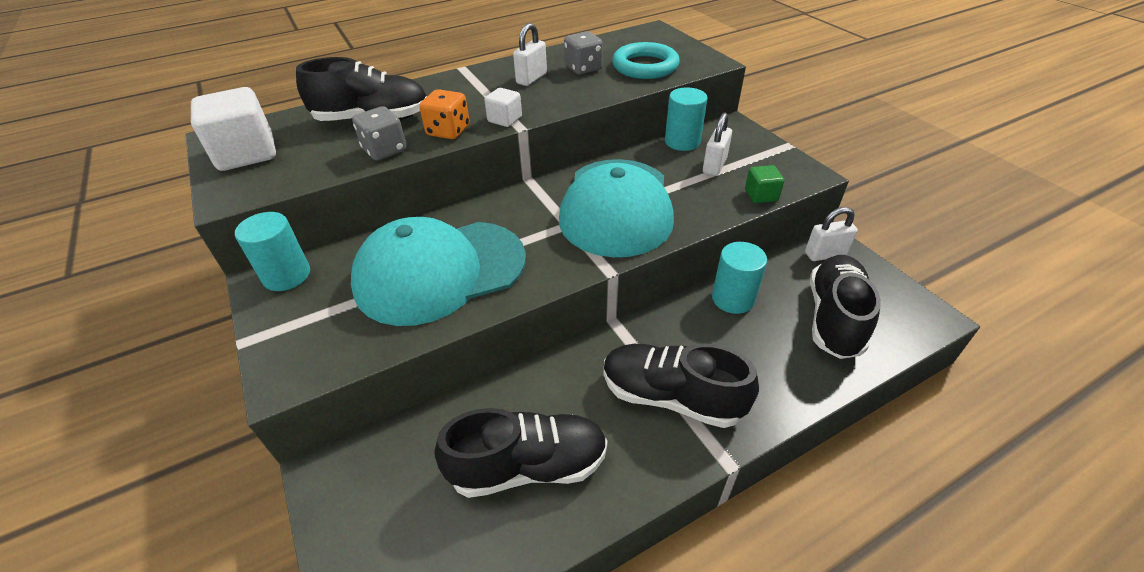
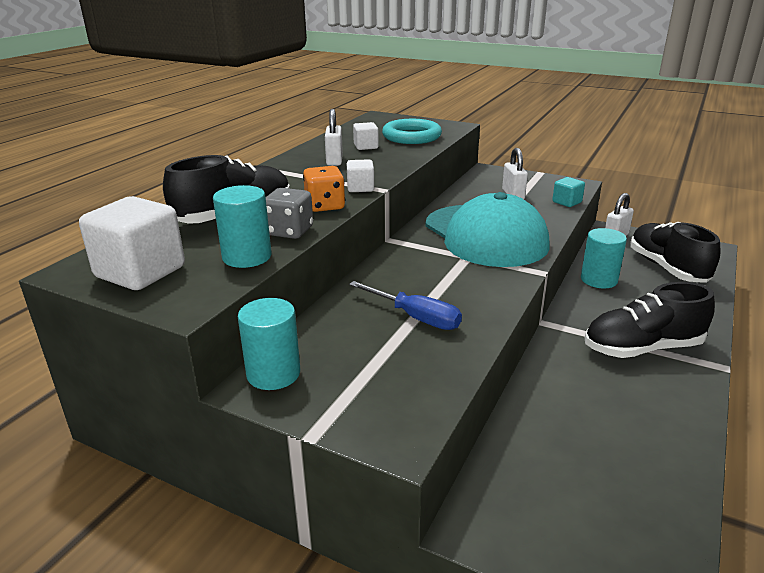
camera: 35 degrees left, 15 degrees down
turquoise cap [351,217,526,326] -> blue screwdriver [349,281,462,330]
black shoe [434,408,607,498] -> none
grey dice [564,31,603,75] -> white cube [353,122,379,150]
turquoise cylinder [665,88,708,151] -> turquoise cylinder moved to [213,185,272,268]
green cube [745,165,784,203] -> turquoise cube [552,177,585,207]

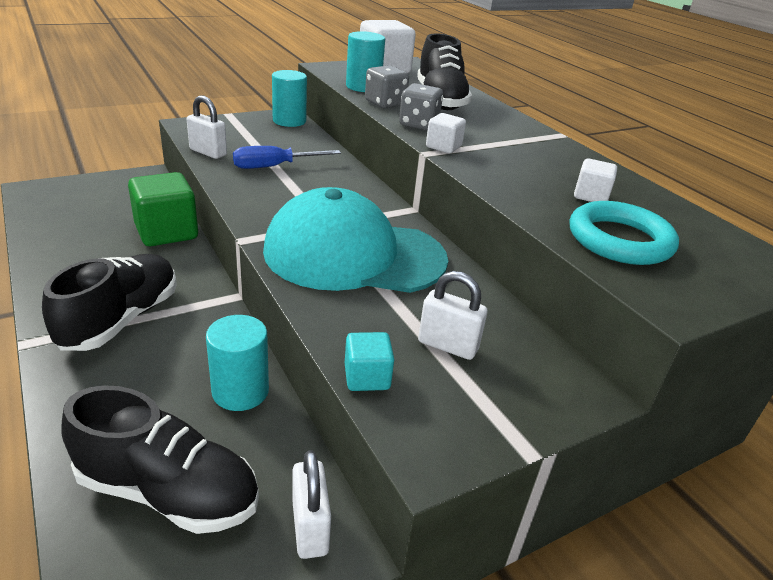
camera: 120 degrees right, 5 degrees up
orange dice [303,166,345,212] -> grey dice [399,83,443,130]
white padlock [325,109,343,166] -> white padlock moved to [187,95,227,159]
none -> green cube [128,172,198,246]

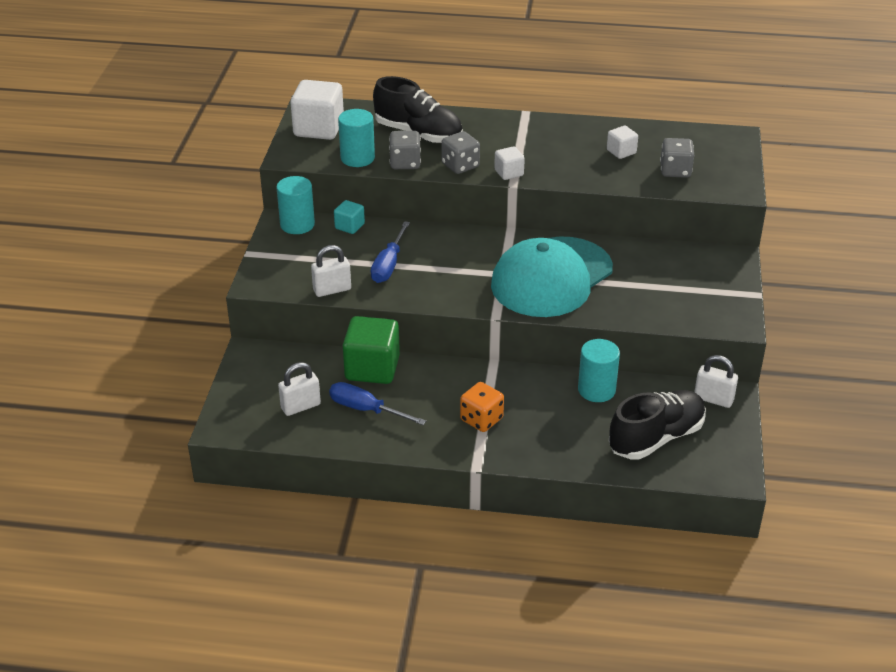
camera: 50 degrees left, 5 degrees up
black shoe [42,254,177,351] -> orange dice [460,382,504,432]
turquoise cube [345,332,394,391] -> turquoise cube moved to [334,200,365,234]
white padlock [418,271,487,360] -> white padlock moved to [278,362,321,416]
turquoise ring [570,201,679,265] -> grey dice [660,138,694,178]
none -> blue screwdriver [329,382,426,425]

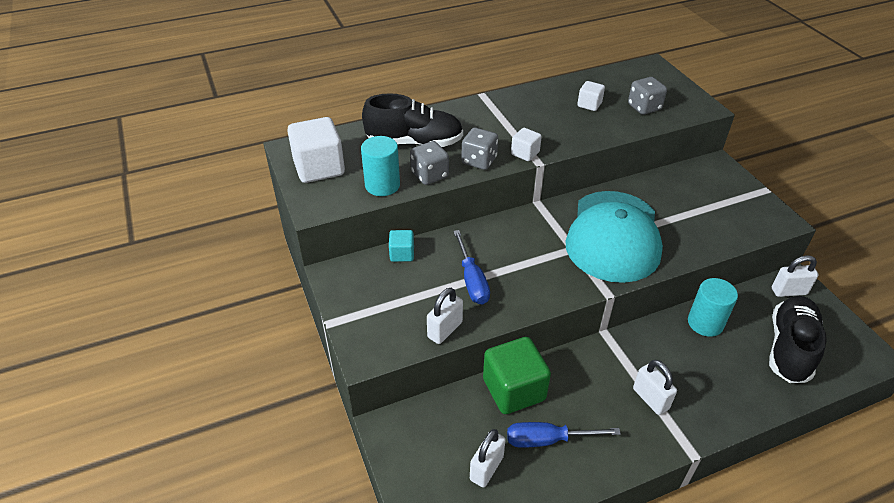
camera: 30 degrees left, 5 degrees up
turquoise cylinder [276,176,315,234] -> none
orange dice [460,382,504,432] -> white padlock [633,360,677,415]

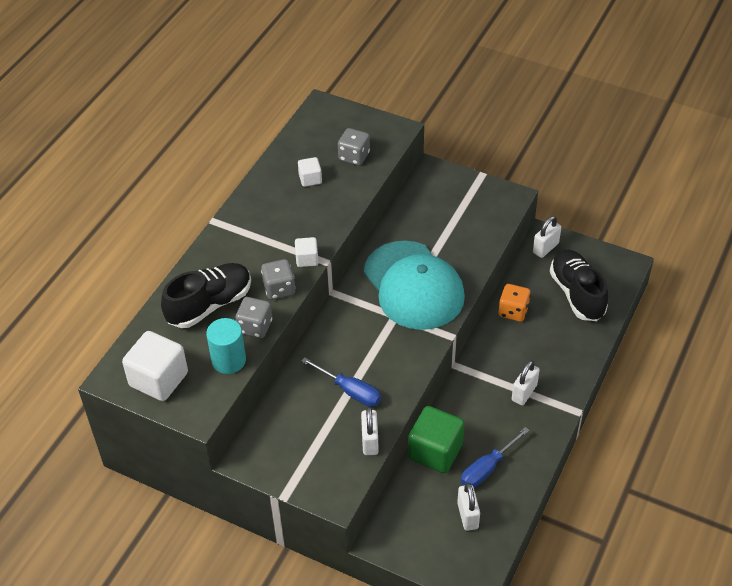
camera: 40 degrees left, 5 degrees up
turquoise cube [389,230,414,262] -> none
white padlock [633,360,677,415] -> white padlock turned 75 degrees counterclockwise [512,360,540,405]
turquoise cylinder [688,278,738,337] -> orange dice [498,284,531,322]

